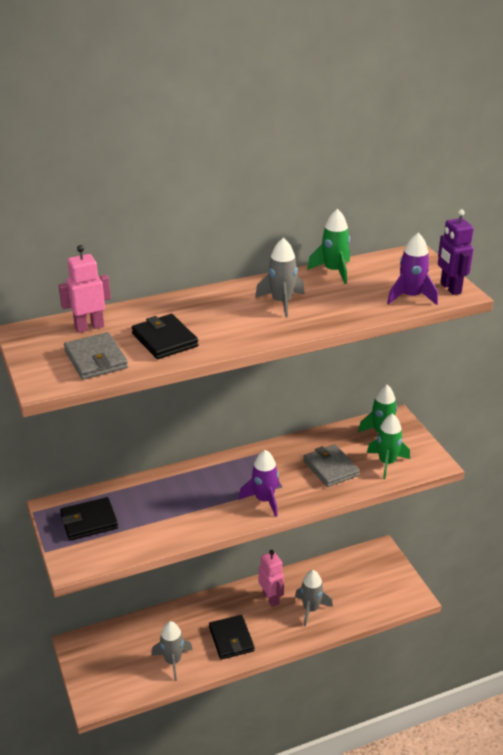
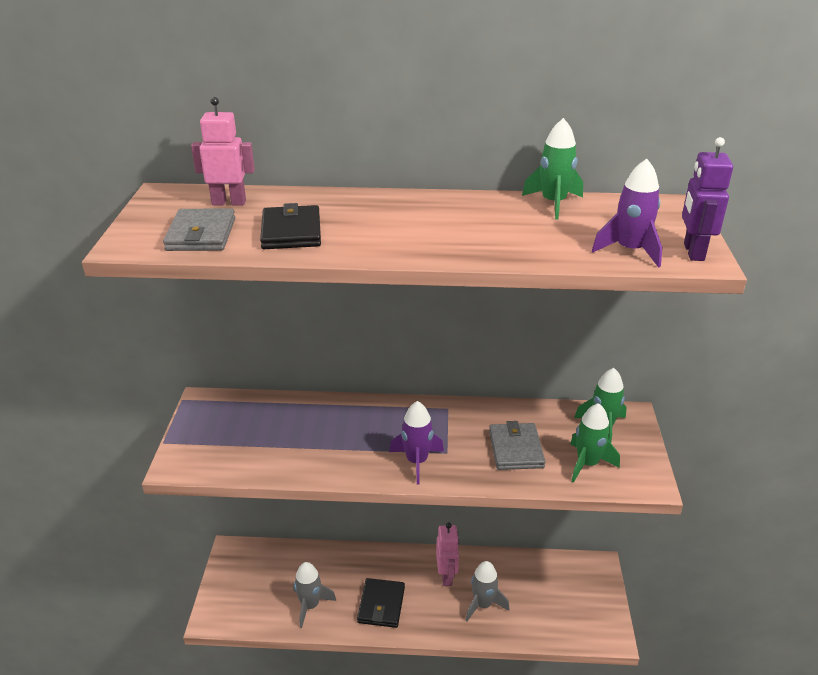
camera: 25 degrees right, 0 degrees up
black wallet [60,497,118,541] -> none
grey rocket [255,238,305,318] -> none

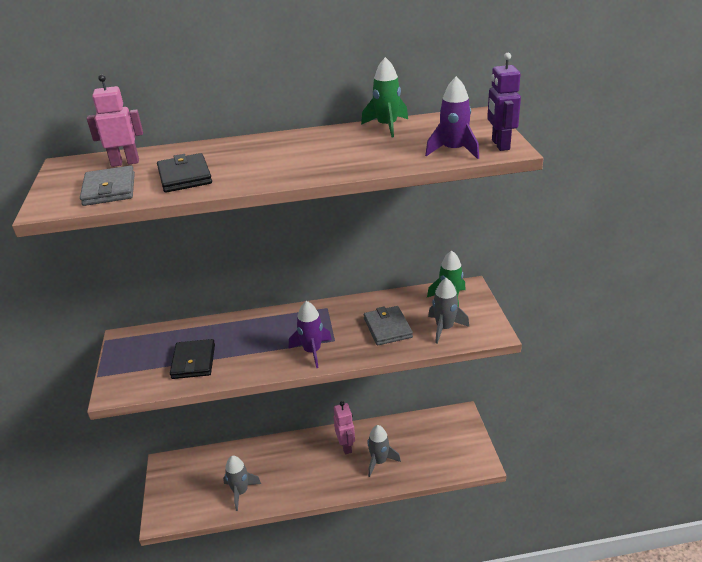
camera: 10 degrees left, 0 degrees up
black wallet [357,578,405,628] -> black wallet moved to [170,339,215,379]
green rocket [570,403,620,482] -> grey rocket [428,278,469,344]

